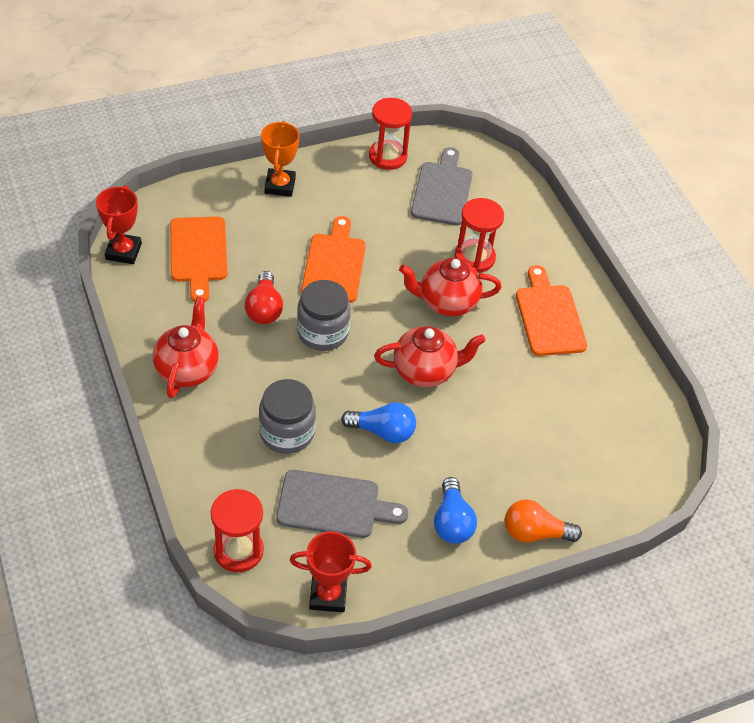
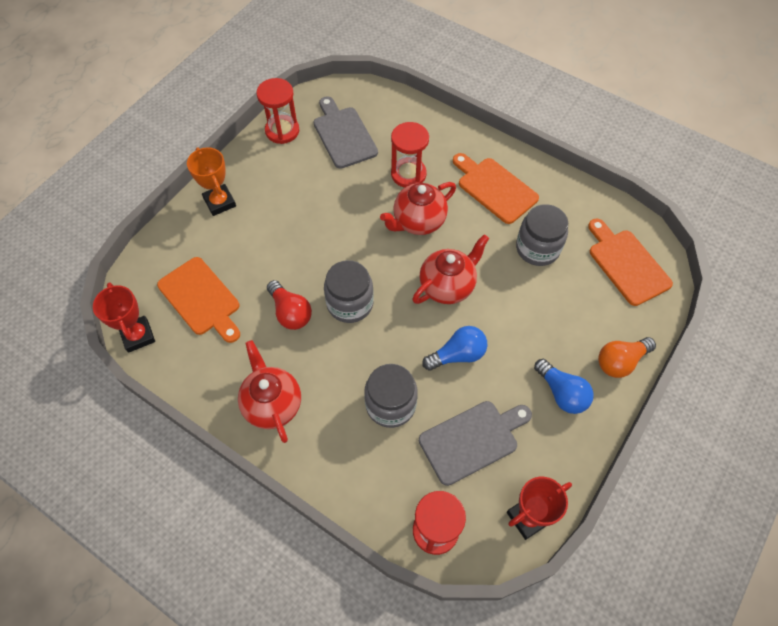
camera: 30 degrees left, 10 degrees up
orange cutting board [301,216,366,303] -> orange cutting board moved to [588,219,673,306]
none -> grey jar [516,204,568,266]

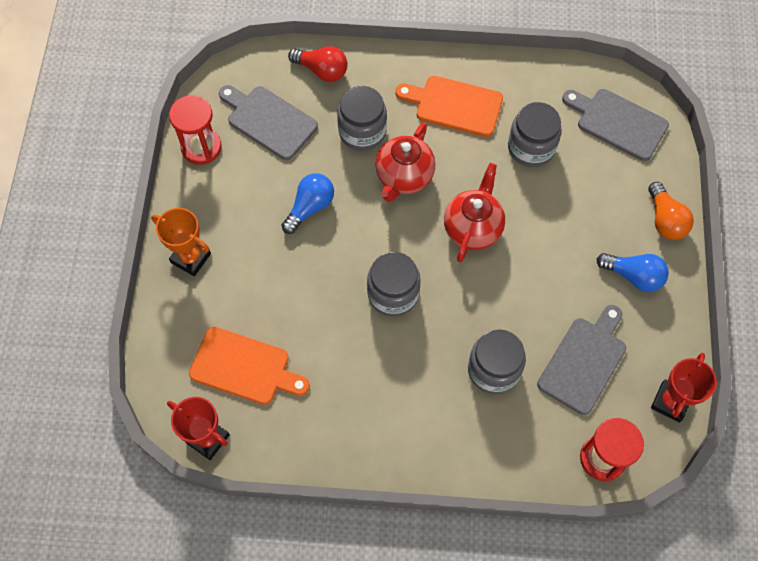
camera: 30 degrees left, 5 degrees up
red teapot [238,340,301,443] -> none
red light bulb [267,280,312,330] -> red light bulb moved to [288,46,348,82]
red hourglass [391,122,429,188] -> grey jar [337,86,387,151]
blue light bulb [422,326,487,371] -> blue light bulb moved to [281,173,334,234]
orange cutting board [588,219,673,306] -> grey cutting board [562,89,669,161]
orange light bulb [598,337,656,378] -> orange light bulb turned 45 degrees counterclockwise [648,182,694,240]

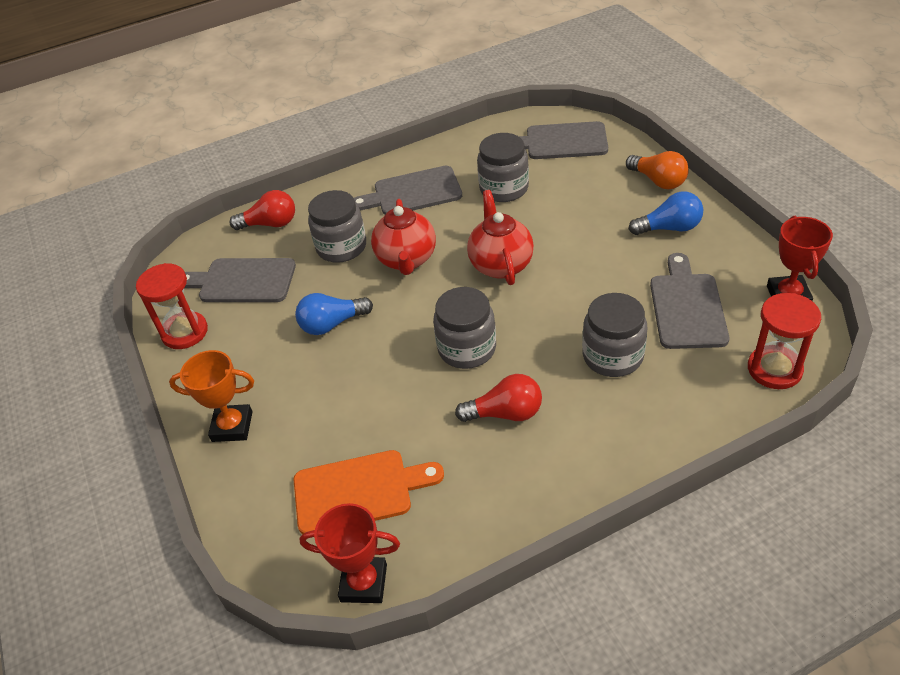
camera: 25 degrees left, 20 degrees down
blue light bulb [281,173,334,234] -> blue light bulb turned 120 degrees counterclockwise [295,293,373,335]
orange cutting board [395,76,503,137] -> grey cutting board [354,166,462,215]
none -> red light bulb [455,374,542,422]

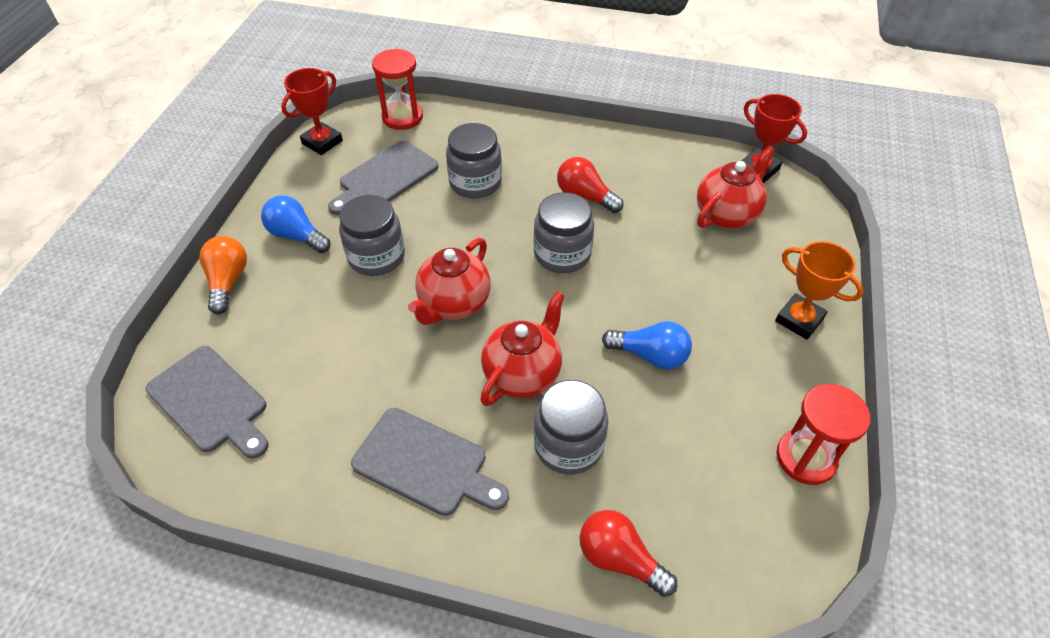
camera: 145 degrees left, 5 degrees up
grey cutting board [185,258,296,302] -> none
orange cutting board [294,450,444,535] -> red teapot [697,145,775,229]
grey jar [477,133,529,202] -> grey jar moved to [339,195,405,276]

